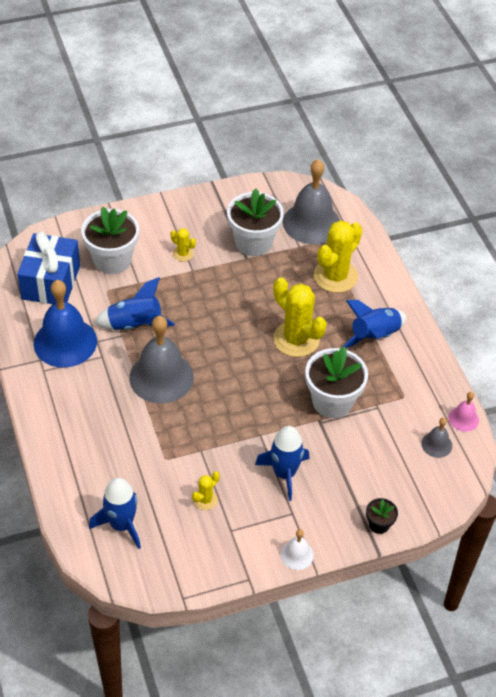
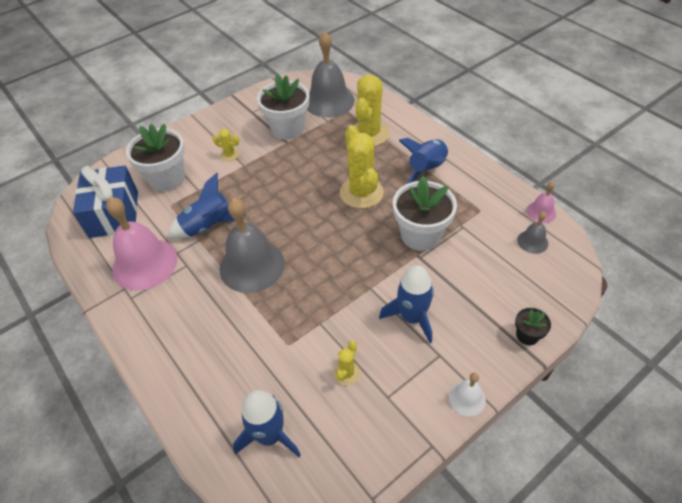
camera: 15 degrees left, 0 degrees up
blue bell [34,280,97,368] -> pink bell [106,197,177,291]
yellow cactus [273,277,327,357] -> yellow cactus turned 45 degrees clockwise [340,125,384,209]

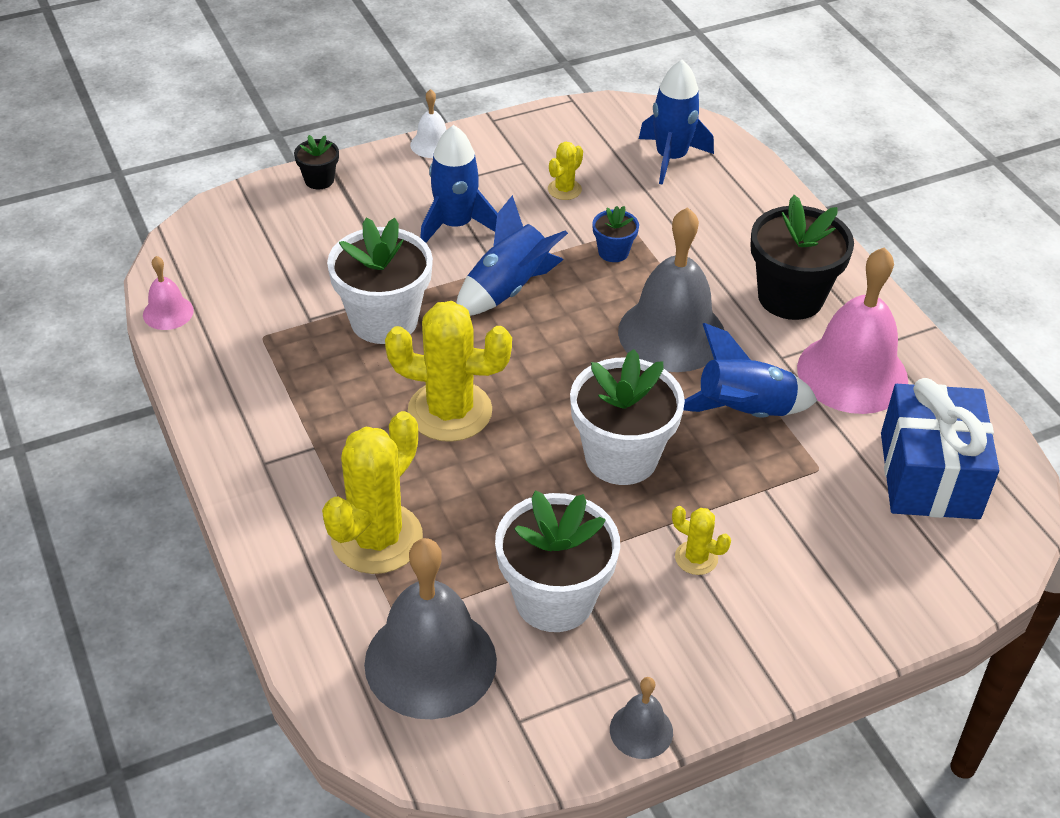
camera: 170 degrees left, 5 degrees down
white flower pot [126,124,185,191] -> white flower pot moved to [570,349,685,485]
yellow cactus [340,125,384,209] -> yellow cactus turned 75 degrees counterclockwise [385,301,512,442]
blue rocket [399,138,448,184] -> blue rocket moved to [456,195,568,316]
grey bell [517,211,548,254] -> grey bell moved to [610,677,673,759]
none -> blue flower pot [592,206,639,262]
none -> black flower pot [750,195,854,320]

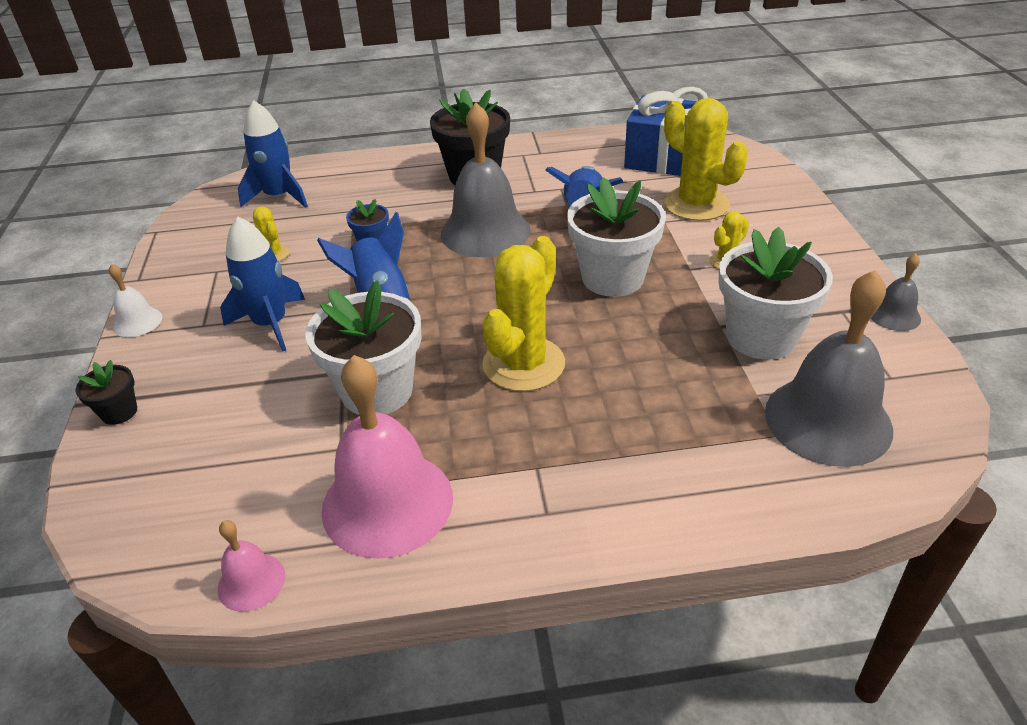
camera: 70 degrees left, 5 degrees down
yellow cactus [322,411,423,574] -> yellow cactus moved to [664,98,748,221]
pink bell [797,247,908,414] -> pink bell moved to [321,355,453,559]

